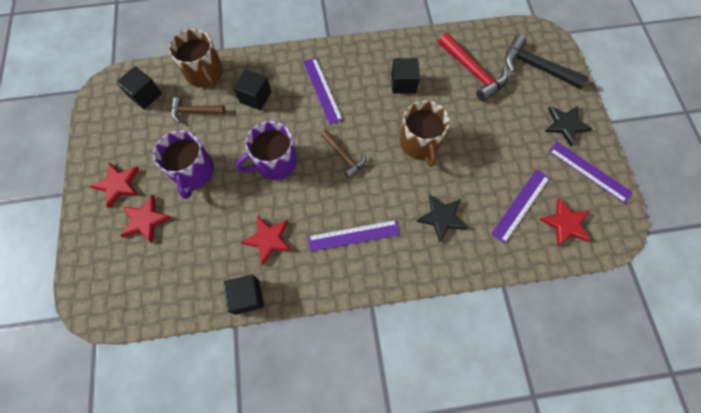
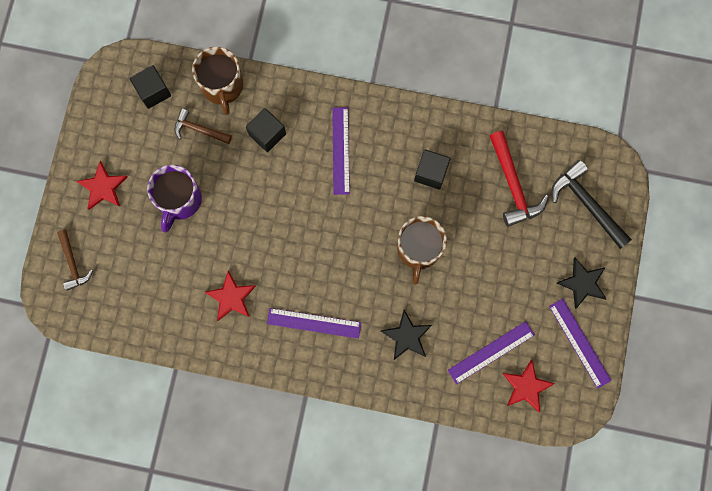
camera: 20 degrees right, 10 degrees up
red star [120,195,172,243] -> none
black cube [223,275,264,315] -> none
purple mug [236,121,297,180] -> none
brown hammer [321,130,366,178] -> brown hammer moved to [57,230,93,291]

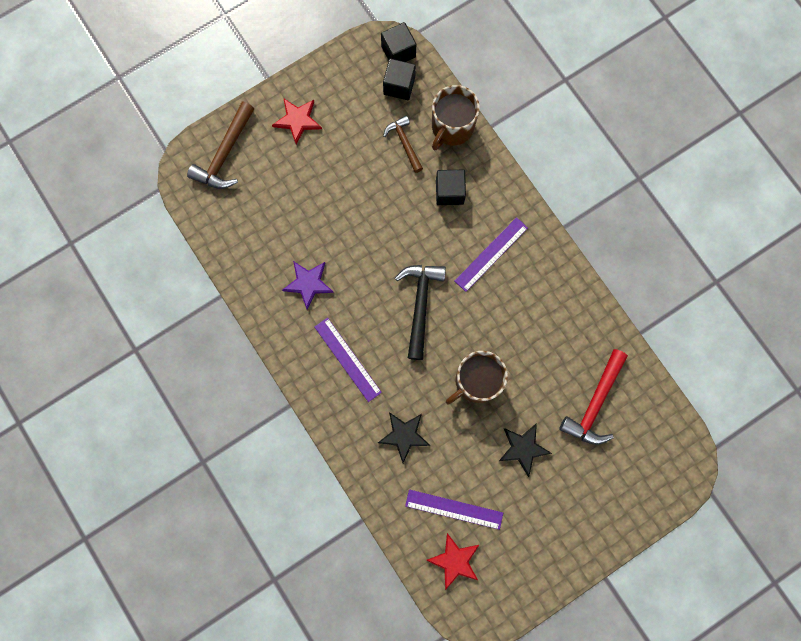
camera: 45 degrees right, 0 degrees up
brown hammer [57,230,93,291] -> brown hammer [187,102,254,189], size x1.60
purple mug [147,165,202,232] -> none
red star [205,271,256,321] -> purple star [282,261,334,310]
black cube [414,149,451,189] -> black cube moved to [381,22,416,62]
purple ruler [549,299,612,389] -> none
black hammer [552,160,632,249] -> black hammer moved to [395,265,446,360]
black star [557,257,606,309] -> black star moved to [499,424,552,477]

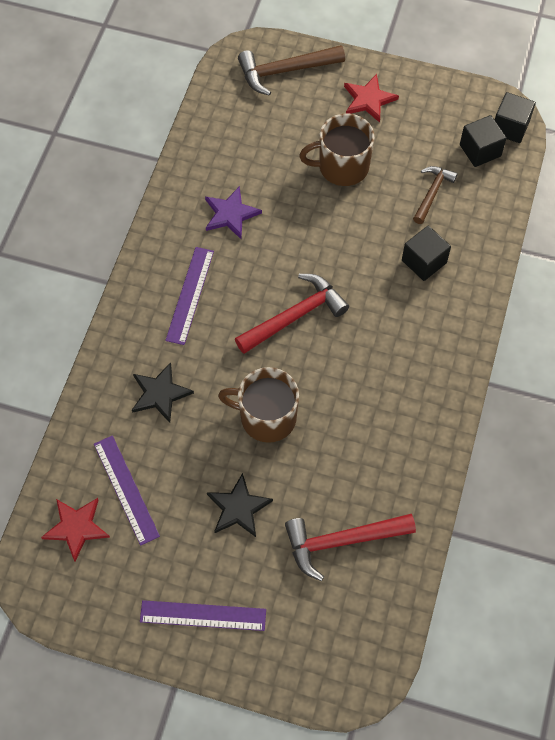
camera: 50 degrees right, 15 degrees down
black hammer [395,265,446,360] -> red hammer [235,274,349,354]
brown mug [432,85,480,150] -> brown mug moved to [299,114,375,186]
purple ruler [455,217,528,292] -> purple ruler moved to [140,600,266,631]

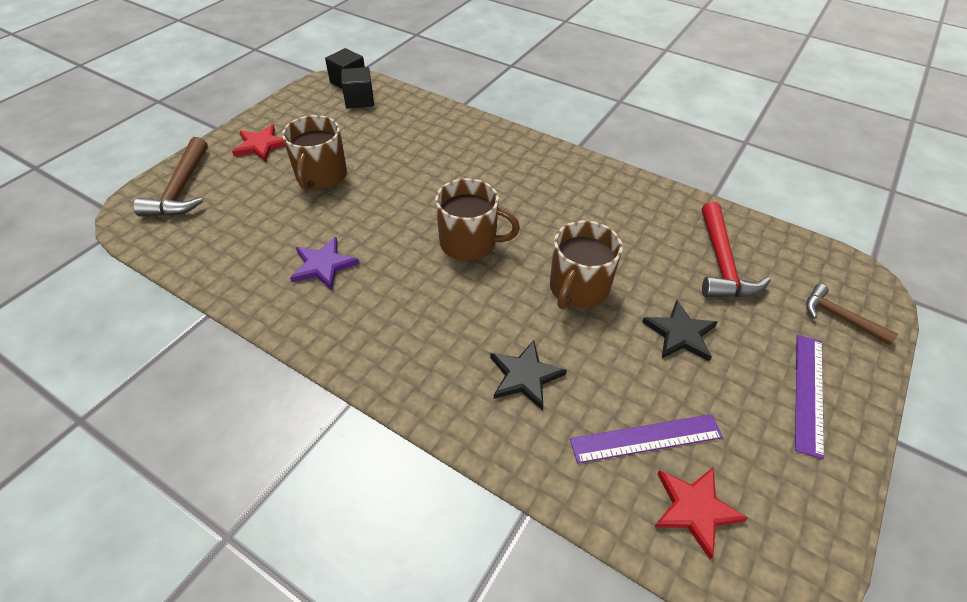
camera: 75 degrees left, 15 degrees down
purple ruler [165,247,214,345] -> none
red hammer [235,274,349,354] -> brown mug [435,178,520,261]
black cube [402,226,451,281] -> none
brown hammer [413,166,458,224] -> brown hammer moved to [806,284,898,345]

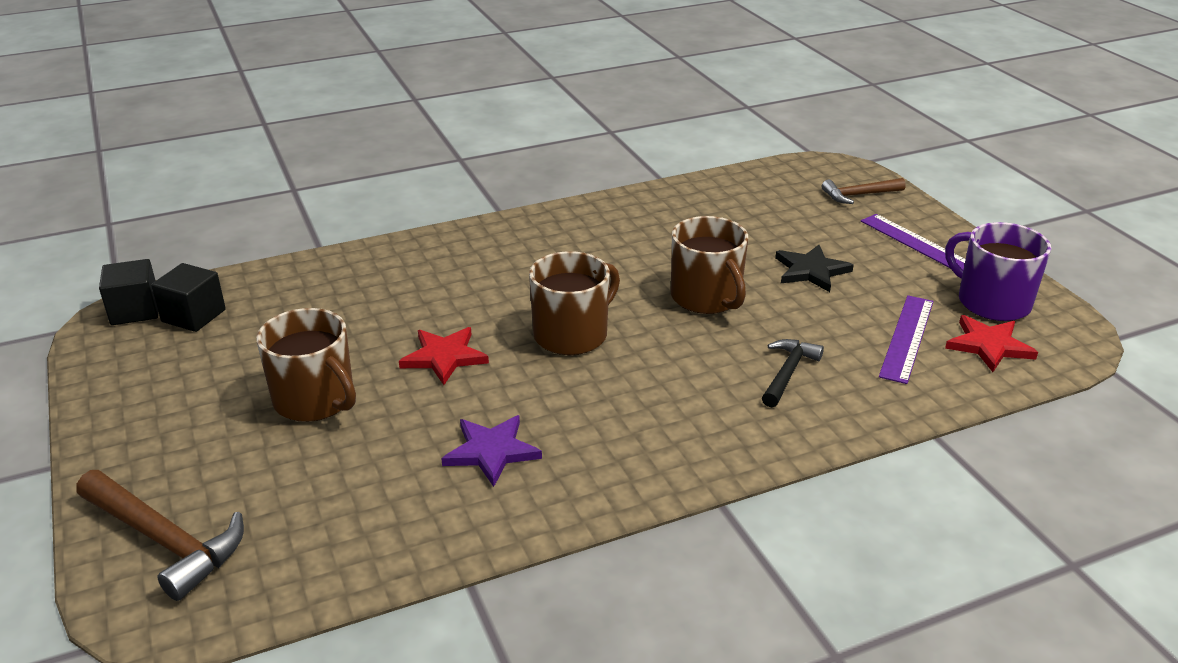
camera: 55 degrees left, 15 degrees down
red star [232,124,285,162] -> red star moved to [399,327,489,385]
black star [490,340,567,410] -> black hammer [762,339,824,407]
red hammer [702,202,771,298] -> none
none -> purple mug [945,222,1051,321]

